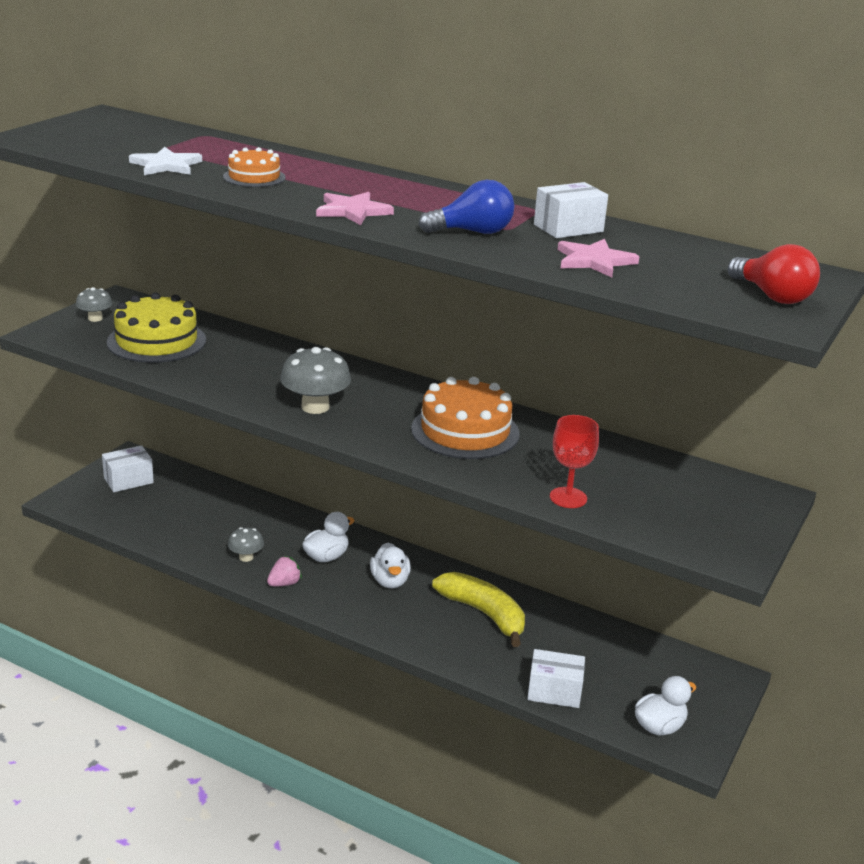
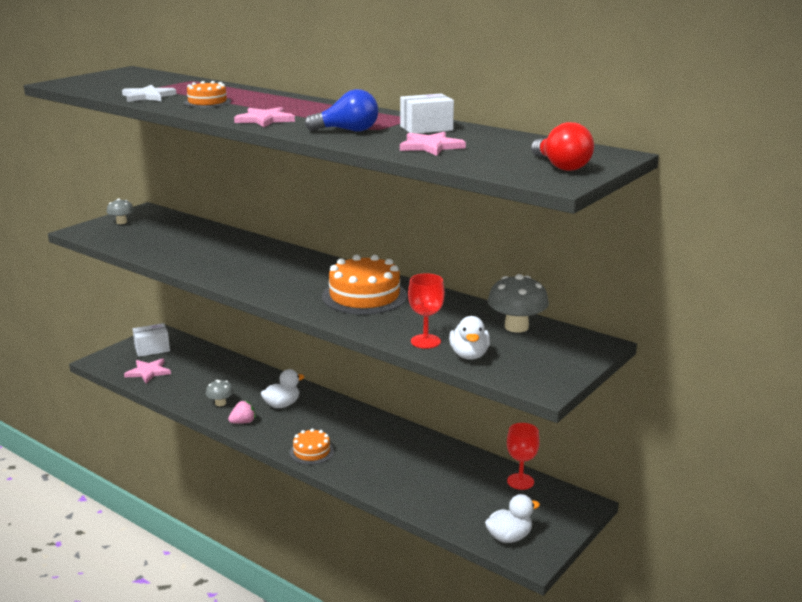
camera: 10 degrees right, 5 degrees down
yellow cake [107,292,206,363] -> none
grey mushroom [280,347,351,414] -> grey mushroom moved to [487,274,549,333]
white duck [370,543,411,588] -> white duck moved to [449,316,490,360]
yellow banana [432,572,525,647] -> none
white box [527,649,585,708] -> none
none -> pink star [124,358,171,384]
none -> orange cake [290,428,334,465]
none -> red goblet [507,423,540,490]

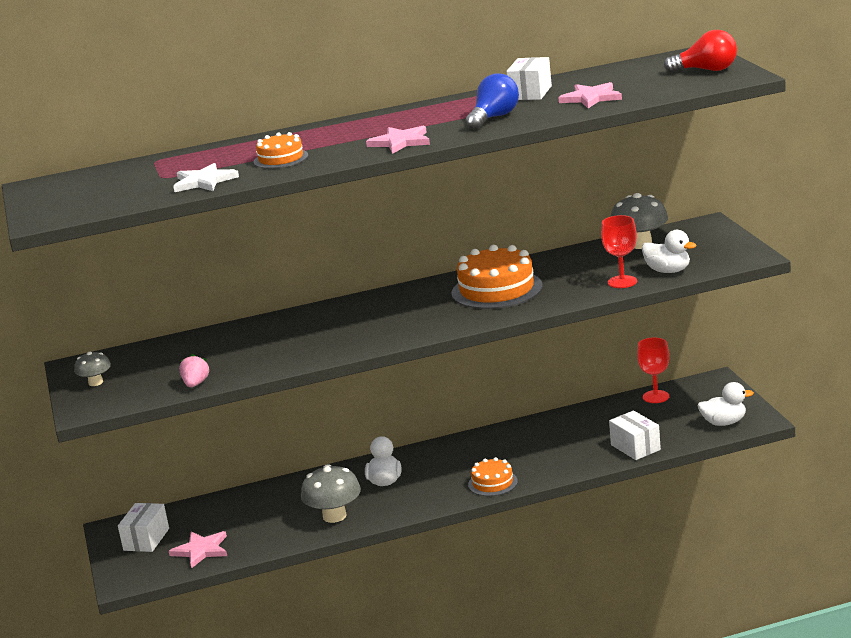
camera: 50 degrees left, 0 degrees up
grey mushroom [206,380,234,406] -> grey mushroom [301,464,361,523], size x1.74
pink strawberry [228,401,256,424] -> pink strawberry moved to [179,354,210,387]
white duck [485,494,540,543] -> white duck turned 75 degrees clockwise [698,382,754,426]
none -> white box [609,411,661,460]

